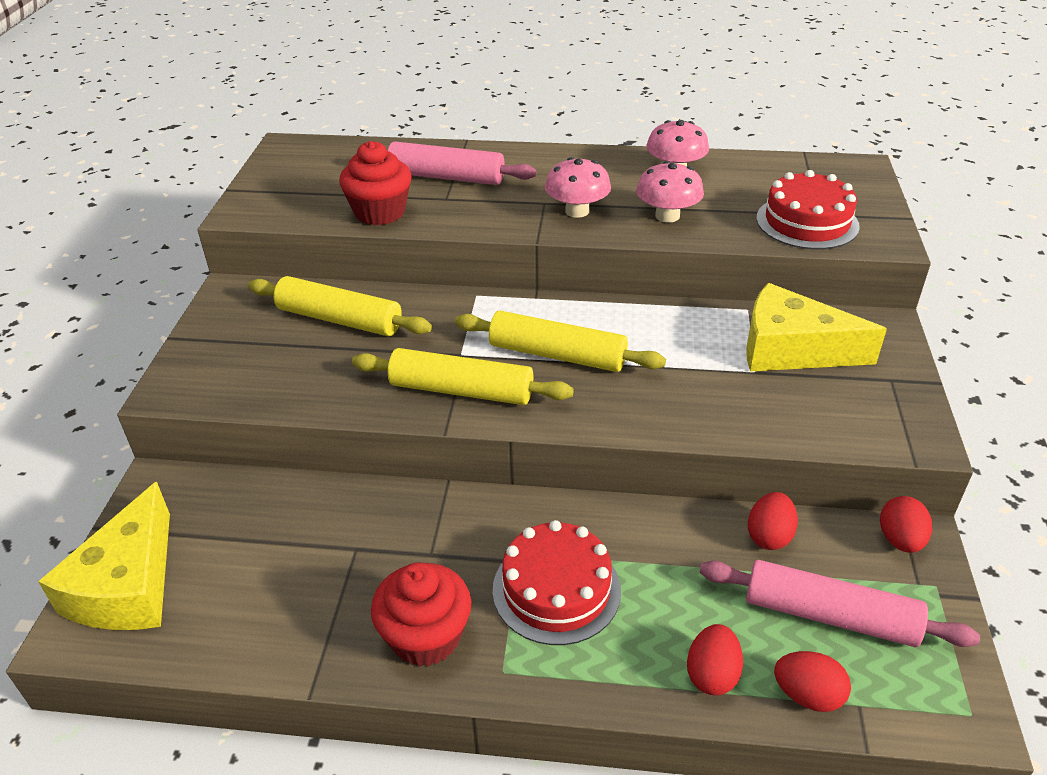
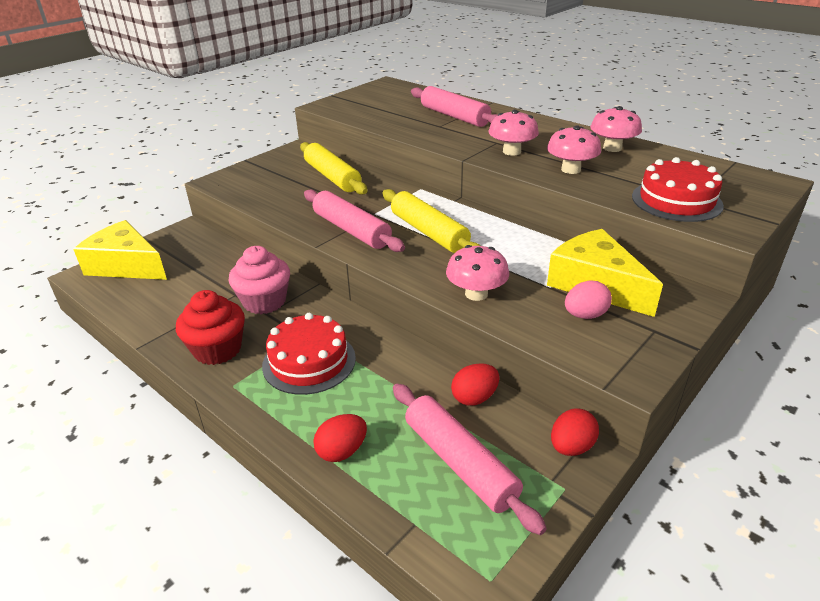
camera: 35 degrees right, 5 degrees down
yellow cheese [38,482,170,630] -> yellow cheese turned 75 degrees clockwise [73,220,167,280]
red cupcake [339,141,412,225] -> none
yellow rolling pin [352,348,574,405] -> pink rolling pin [304,190,405,252]
red egg [774,651,851,712] -> none
none -> pink cupcake [229,246,290,314]
none -> pink mushroom [446,245,509,301]
none -> pink egg [565,280,612,319]

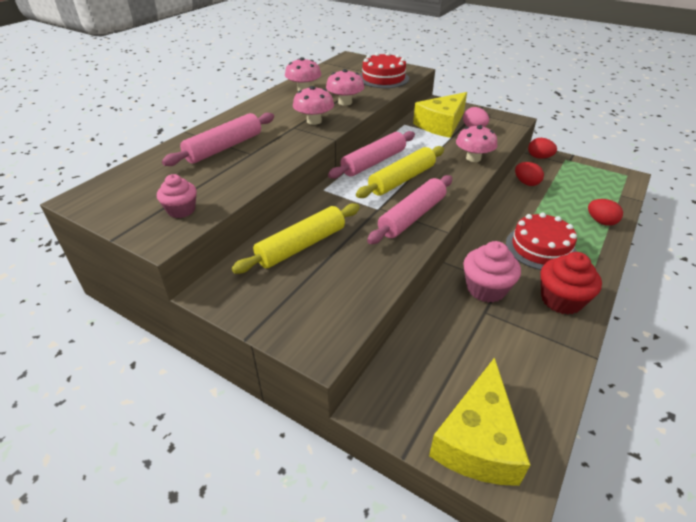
camera: 100 degrees left, 5 degrees up
pink rolling pin [393,384,547,535] -> pink rolling pin moved to [328,131,415,179]
none -> pink cupcake [157,174,197,218]

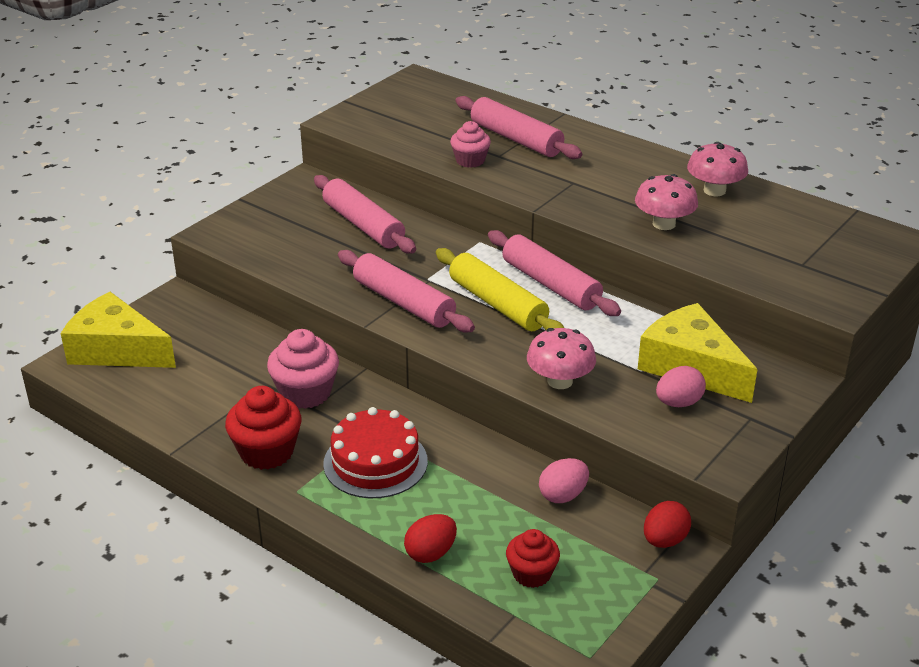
camera: 95 degrees right, 5 degrees down
pink cupcake [157,174,197,218] -> pink cupcake moved to [450,121,491,168]
yellow rolling pin [232,203,360,274] -> pink rolling pin [314,175,416,254]
pink mushroom [293,86,334,125] -> none
red cake [359,52,409,88] -> none
red egg [515,162,544,186] -> pink egg [539,458,589,503]
none -> red cupcake [506,529,560,588]

